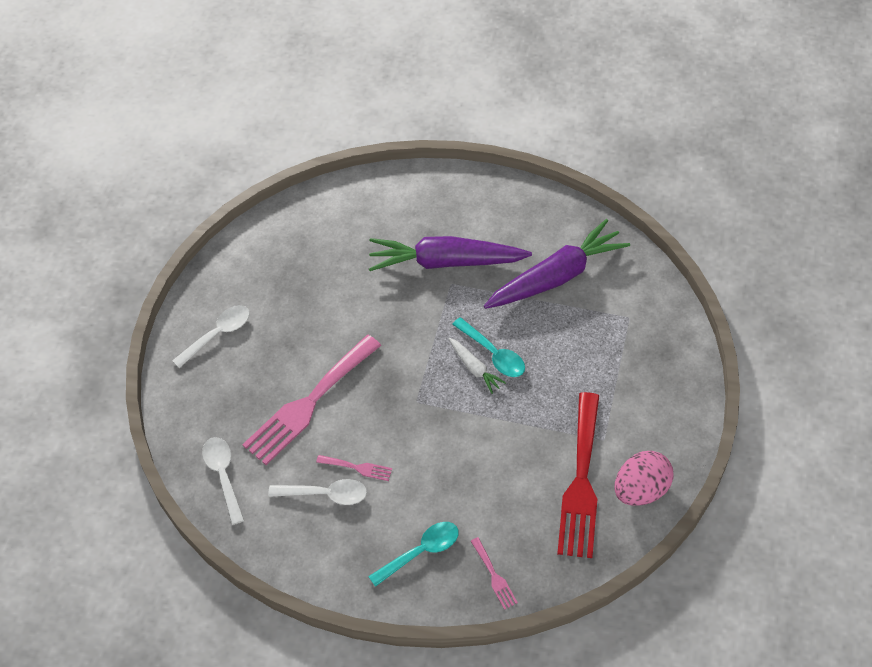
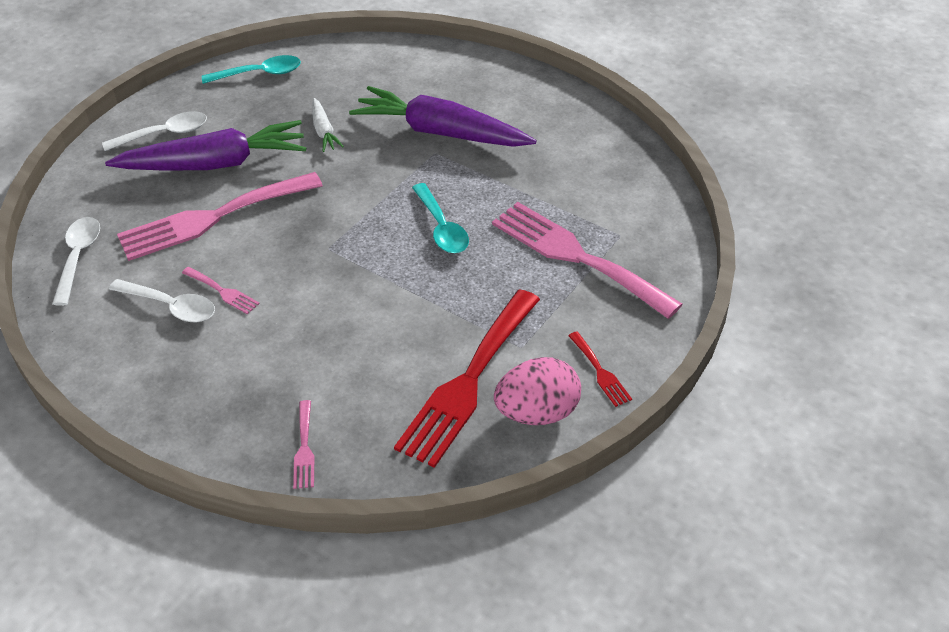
camera: 20 degrees right, 10 degrees down
turquoise spoon [368,522,459,587] -> turquoise spoon moved to [202,55,301,84]
white carrot [449,338,506,394] -> white carrot moved to [312,98,344,152]
purple carrot [484,219,630,309] -> purple carrot moved to [105,120,306,171]
none -> pink fork [492,202,683,319]
none -> red fork [568,331,632,407]

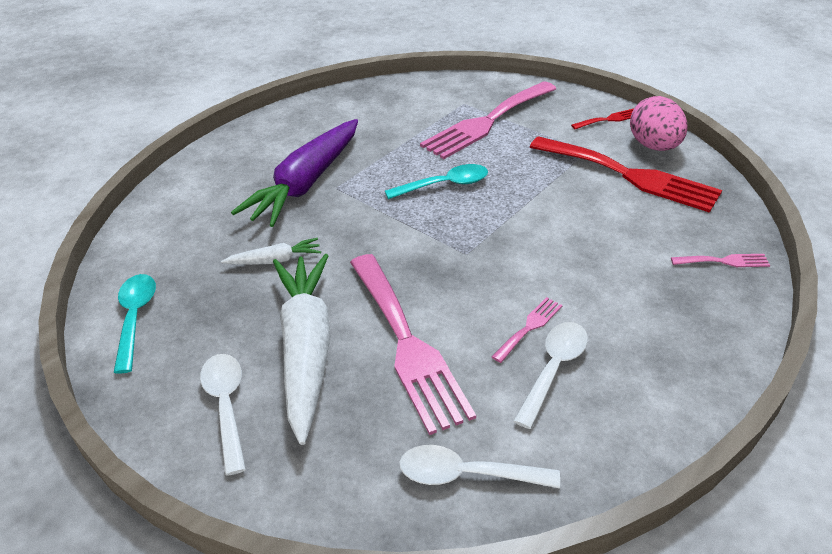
camera: 85 degrees left, 5 degrees down
purple carrot [105,120,306,171] -> white carrot [273,254,331,445]

